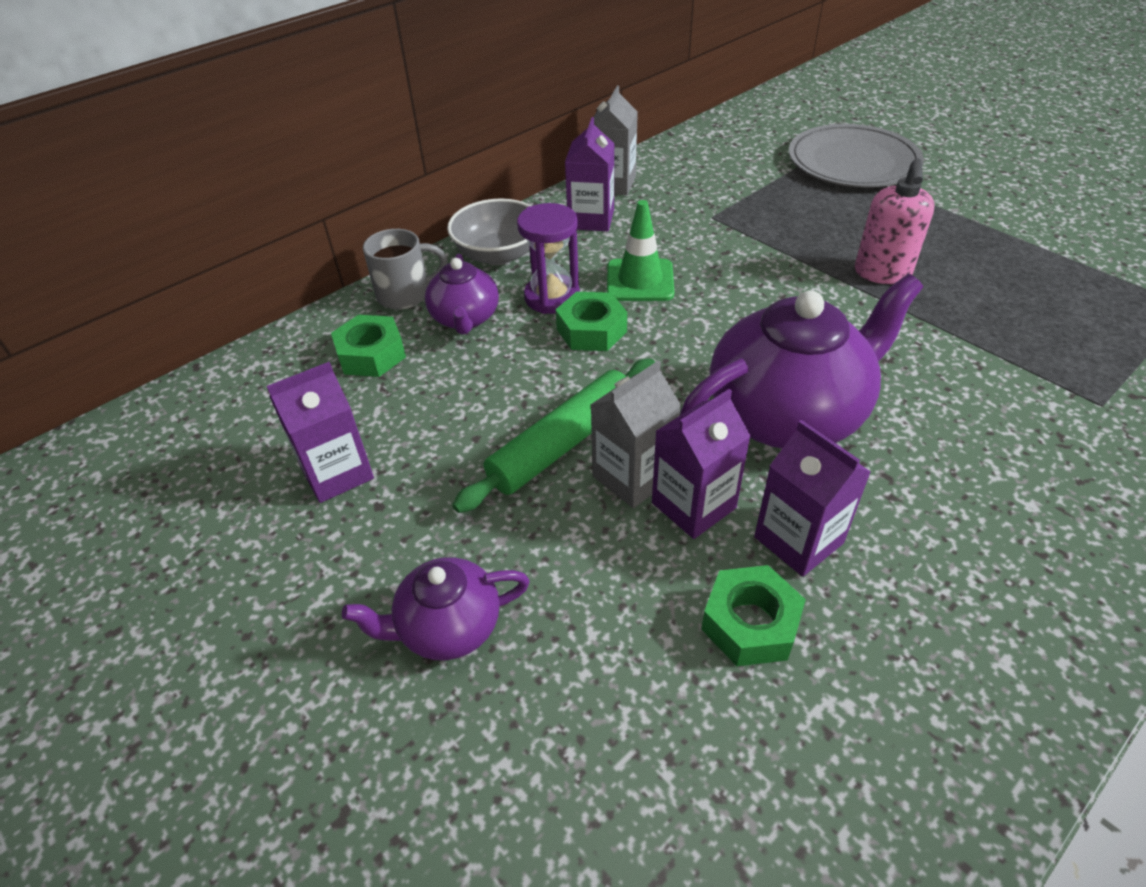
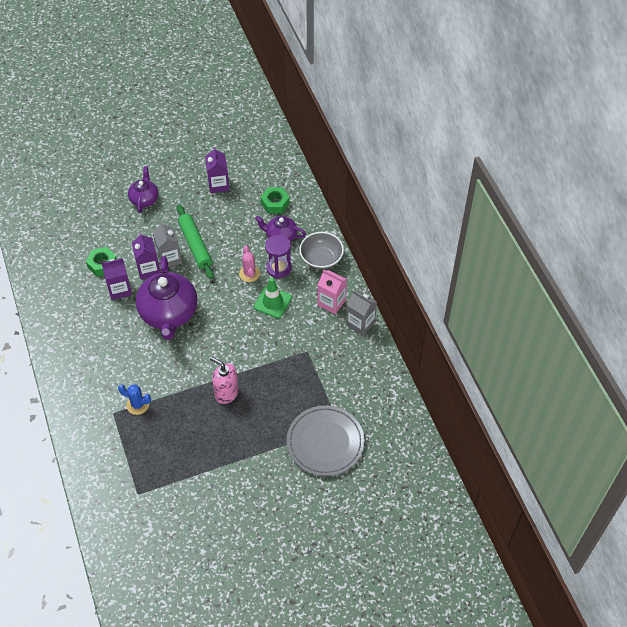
camera: 110 degrees right, 10 degrees up
grey mug [363,229,448,310] -> none
green nut [556,292,627,351] -> pink cactus [239,246,260,282]
purple carton [565,117,615,232] -> pink carton [318,270,347,314]
none -> blue cactus [118,384,151,415]

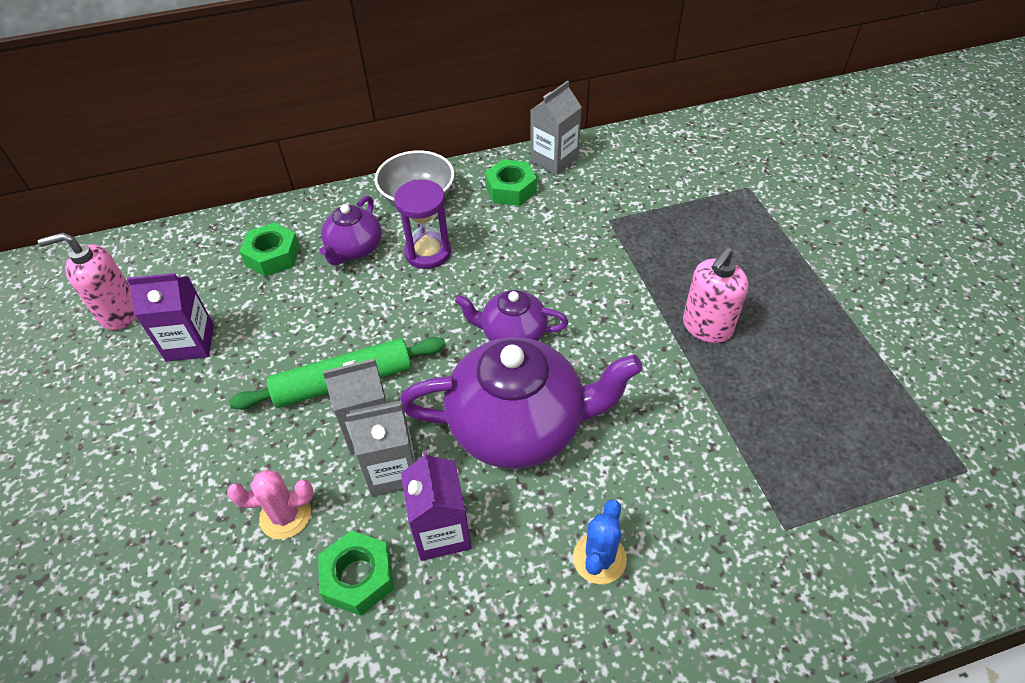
camera: 85 degrees left, 5 degrees down
blue cactus [118,384,151,415] -> blue cactus moved to [573,499,627,584]
purple teapot [128,166,158,213] -> purple teapot moved to [455,290,568,341]
purple carton [132,233,160,280] -> grey carton [346,400,416,497]
pink cactus [239,246,260,282] -> pink cactus moved to [227,469,313,539]
green traffic cone [254,278,292,318] -> none
grey plate [287,405,364,476] -> none
pink carton [318,270,347,314] -> green nut [485,159,537,206]
none -> pink soap dispenser [38,233,136,330]

